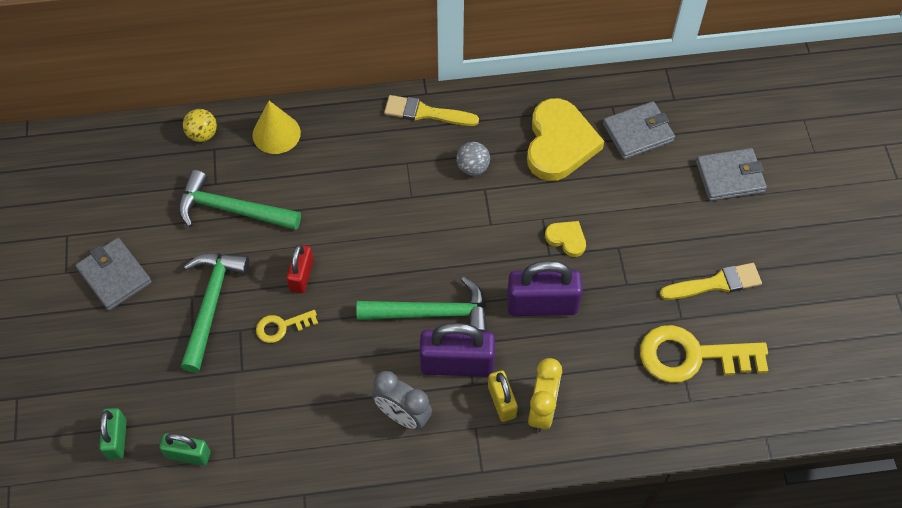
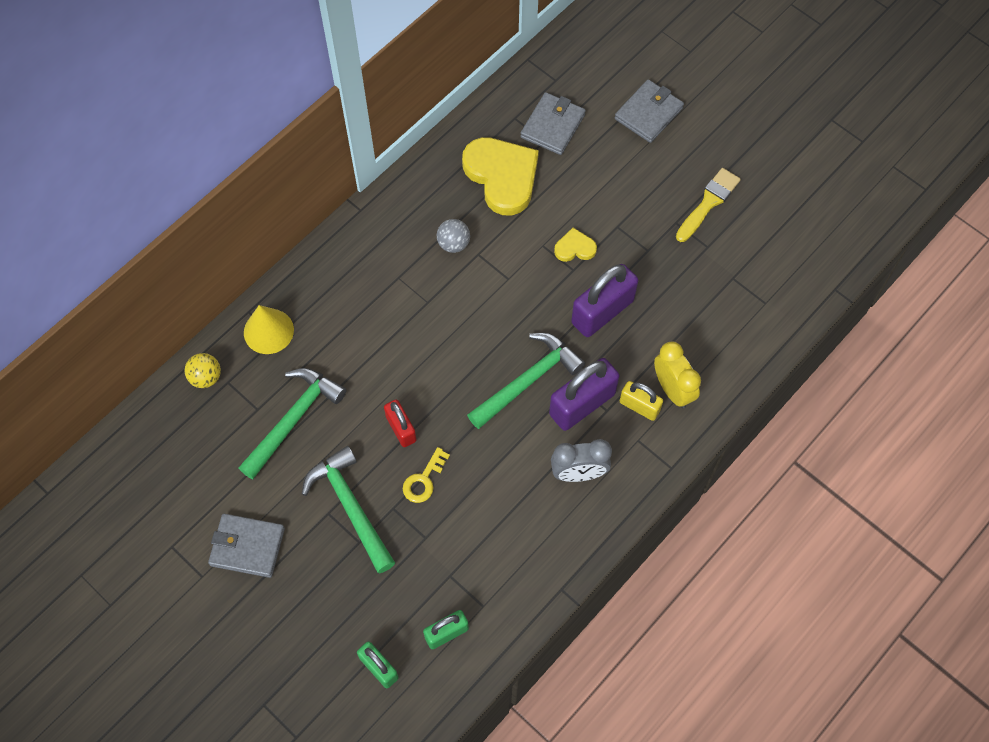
camera: 40 degrees left, 5 degrees up
green hammer [178,170,301,230] -> green hammer turned 150 degrees clockwise [238,368,346,480]
yellow brush [384,95,479,126] -> none
yellow key [640,325,768,383] -> none

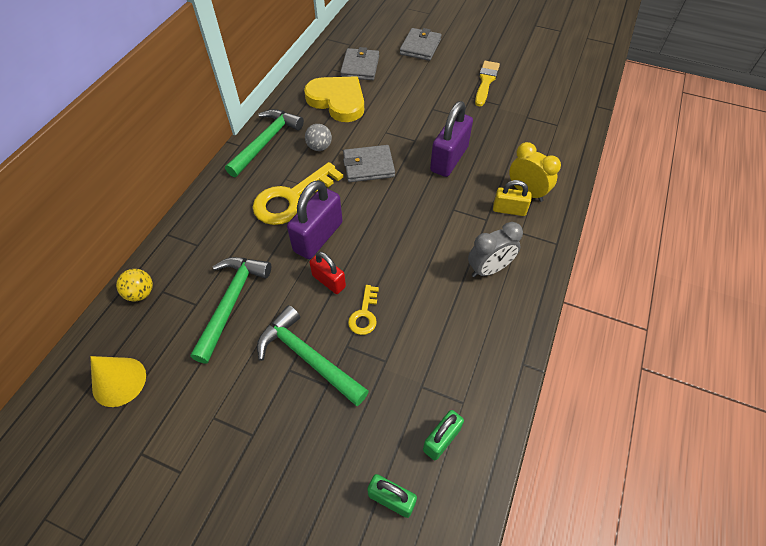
camera: 20 degrees left, 10 degrees down
grey wallet [208,514,285,578] -> grey wallet moved to [343,145,395,182]
yellow cone [244,305,294,354] -> yellow cone moved to [90,356,146,407]
green hammer [467,333,585,429] -> green hammer moved to [225,109,304,177]
purple padlock [549,358,619,431] -> purple padlock moved to [287,180,343,259]
yellow heart [554,228,597,262] -> none
none -> yellow key [252,162,343,225]

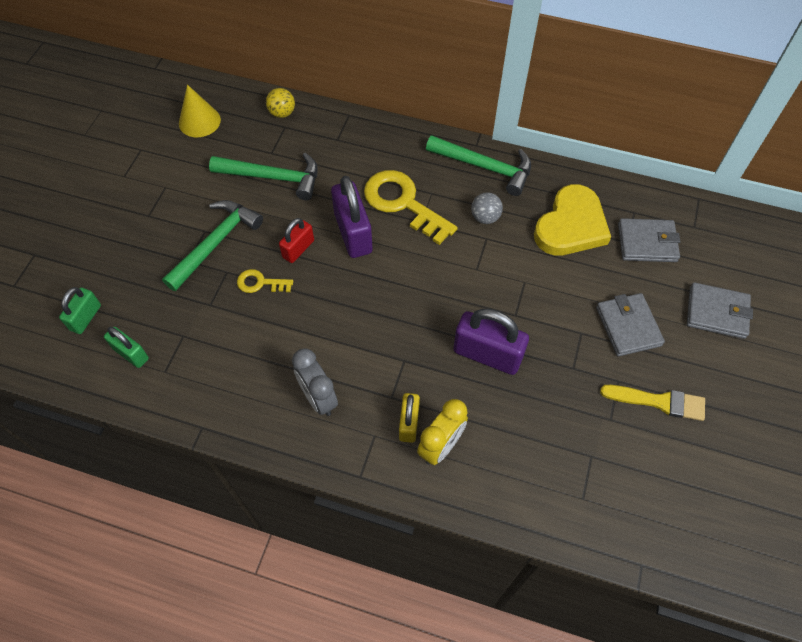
camera: 85 degrees right, 5 degrees up
purple padlock [287,180,343,259] -> purple padlock turned 45 degrees clockwise [331,176,373,258]
grey wallet [343,145,395,182] -> grey wallet moved to [596,293,665,356]

